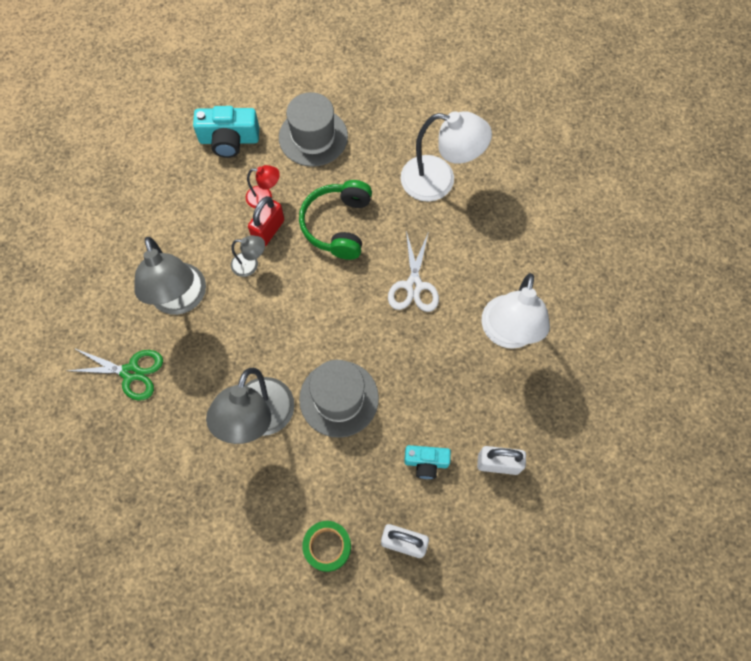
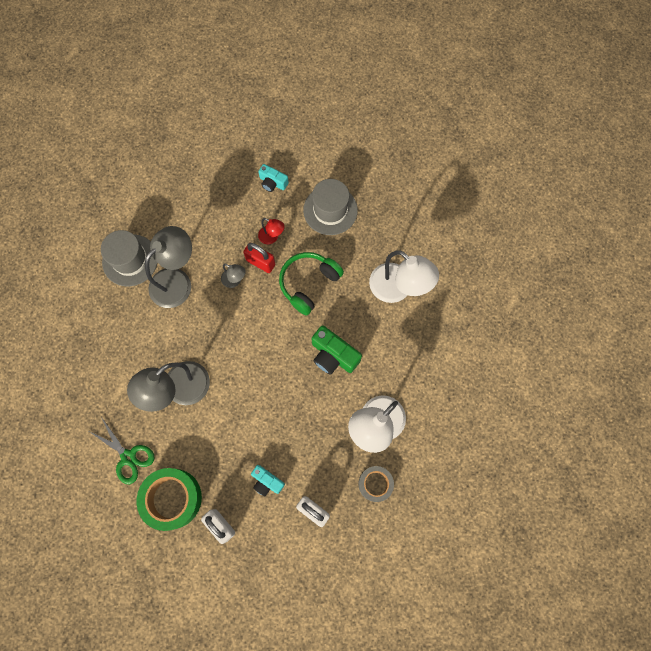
camera: 30 degrees right, 5 degrees up
green scissors [67,348,163,401] -> green scissors moved to [89,417,155,484]
grey lamp [135,237,206,315] -> grey lamp turned 150 degrees counterclockwise [145,226,192,308]
turquoise camera [193,106,259,158] -> turquoise camera [258,164,289,192], size x0.62
red padlock [248,196,284,246] -> red padlock turned 60 degrees clockwise [243,243,275,273]
grey hat [299,360,379,438] -> grey hat moved to [101,230,157,286]
green tape [302,521,351,572] -> green tape [137,468,202,531], size x1.70
white scissors [388,231,439,312] -> green camera [312,326,362,375]
none -> grey tape [358,466,394,502]

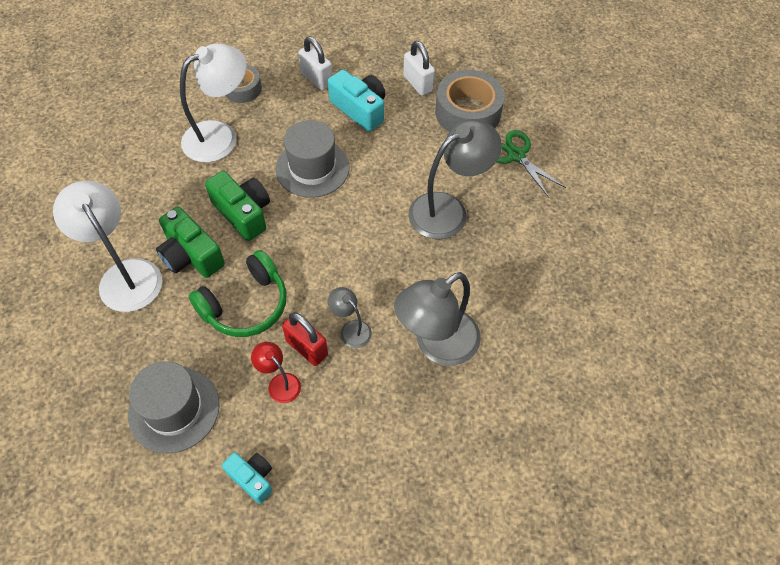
camera: 170 degrees left, 15 degrees down
grey hat [101,230,157,286] -> grey hat moved to [275,120,350,198]
green tape [137,468,202,531] -> grey tape [435,70,505,132]
turquoise camera [251,465,285,496] -> turquoise camera [328,70,385,132], size x1.60
none -> green camera [156,206,225,278]

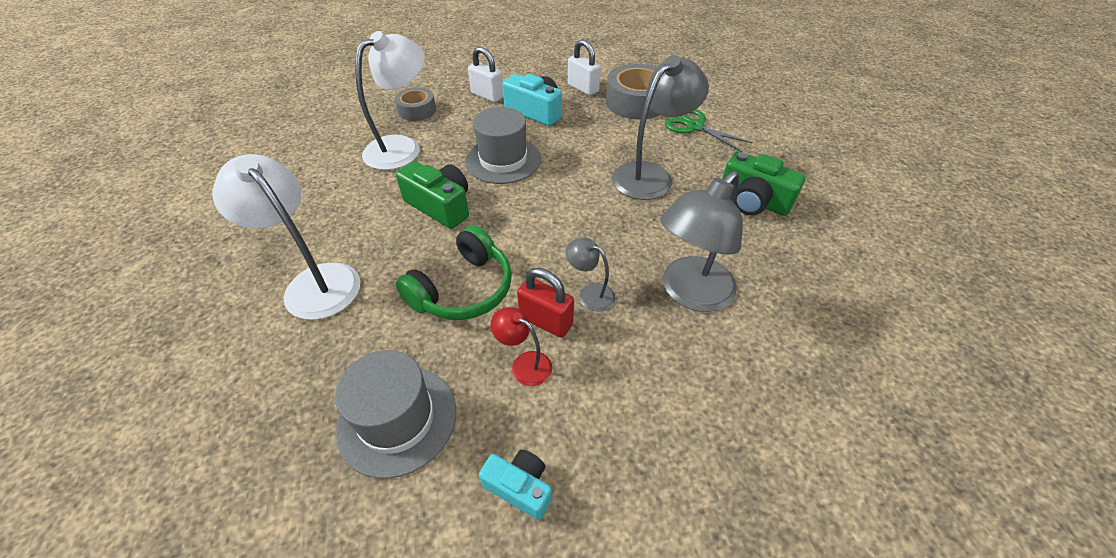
camera: 10 degrees left, 10 degrees down
green camera [156,206,225,278] -> green camera moved to [722,151,806,216]

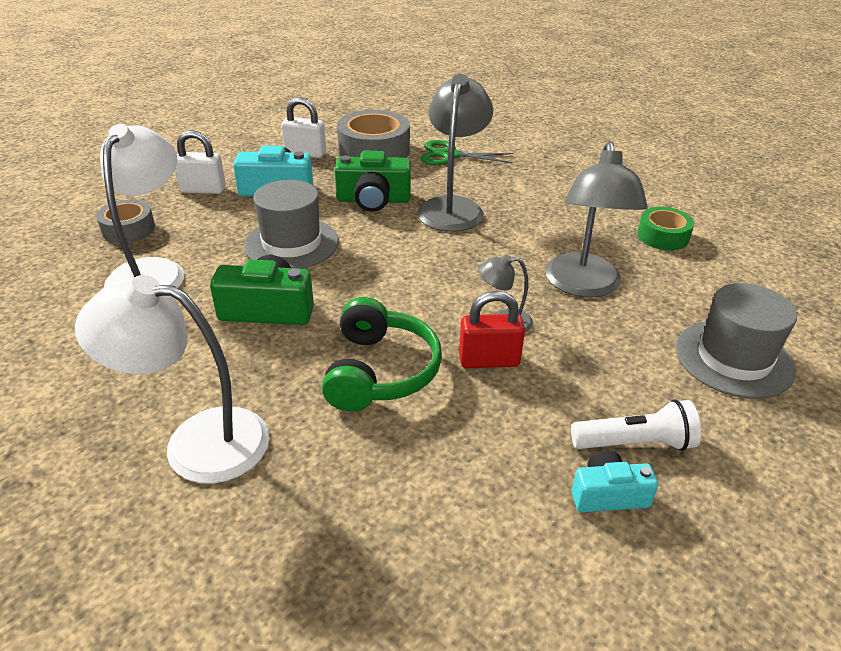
camera: 35 degrees left, 10 degrees down
grey hat [335,350,456,479] -> grey hat moved to [676,283,797,399]
red lamp [491,307,552,386] -> none
green camera [722,151,806,216] -> green camera moved to [335,151,411,212]
none -> white flashlight [571,399,701,451]
none -> green tape [637,207,694,250]

